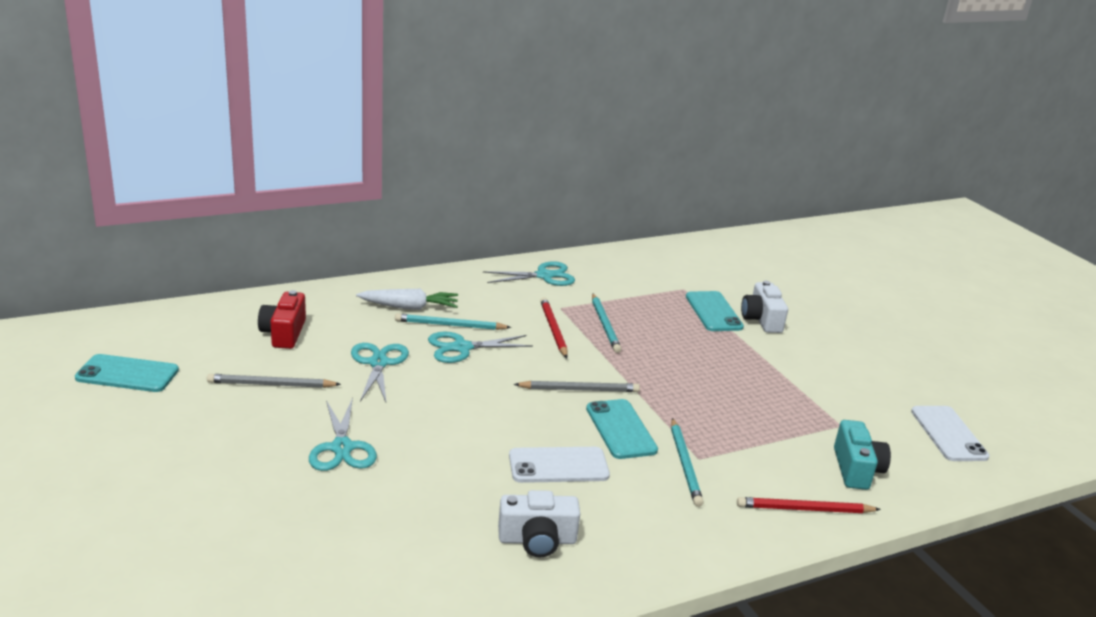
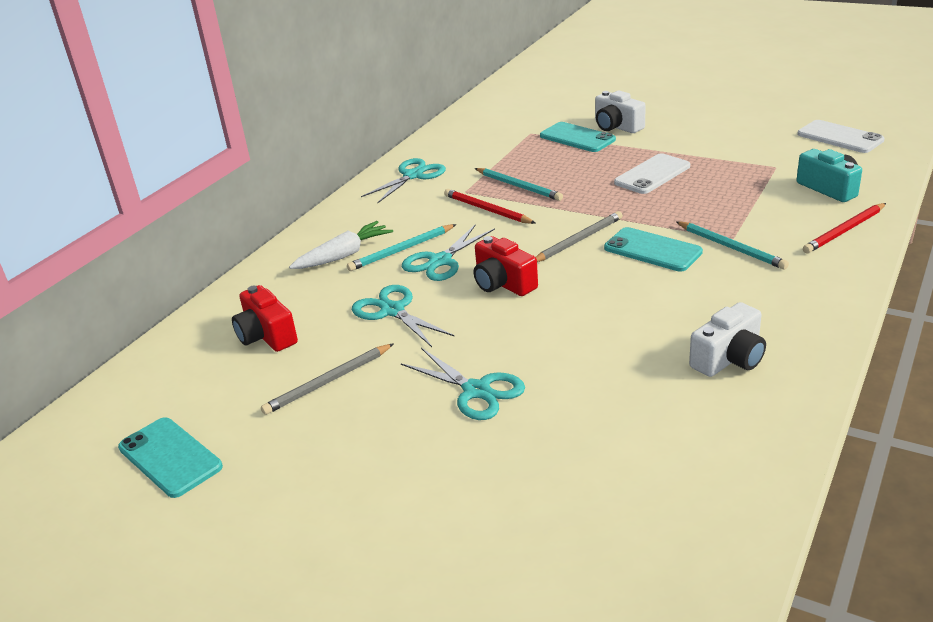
camera: 30 degrees left, 5 degrees up
turquoise phone [75,354,179,392] -> turquoise phone turned 75 degrees clockwise [118,417,223,498]
white phone [509,447,610,483] -> white phone moved to [614,153,690,194]
none -> red camera [474,236,538,296]

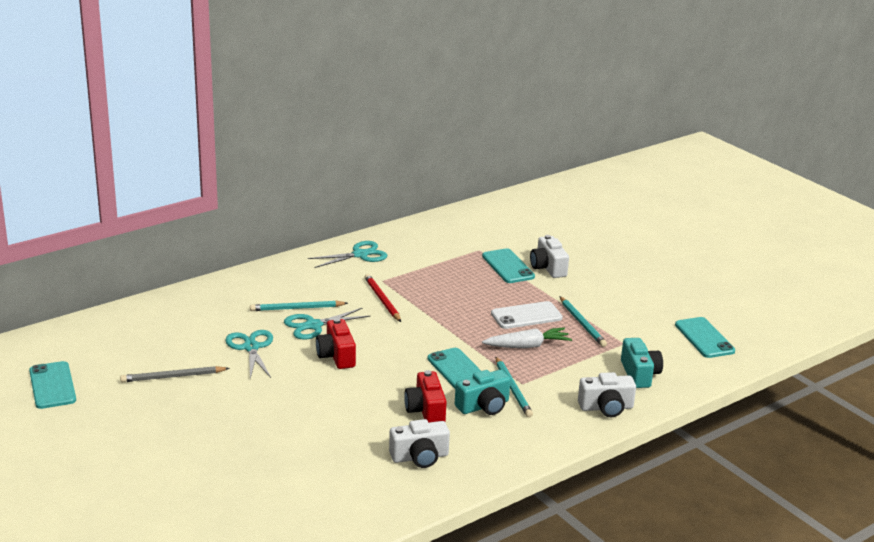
camera: 20 degrees right, 5 degrees down
red camera [232,285,298,352] -> red camera moved to [404,370,447,423]
white carrot [289,221,393,269] -> white carrot moved to [482,328,572,348]
turquoise scissors [401,348,525,420] -> none
turquoise pencil [475,168,563,201] -> turquoise pencil moved to [560,296,607,347]
grey pencil [536,211,623,262] -> none
white phone [797,120,885,153] -> turquoise phone [675,317,735,358]
red pencil [803,203,886,253] -> white camera [578,372,636,417]
none -> turquoise camera [455,370,510,415]

